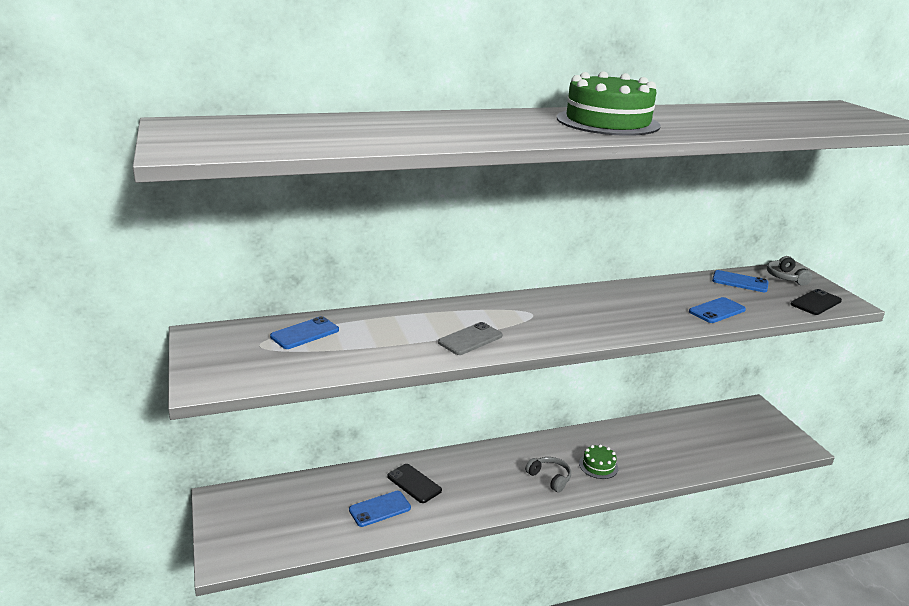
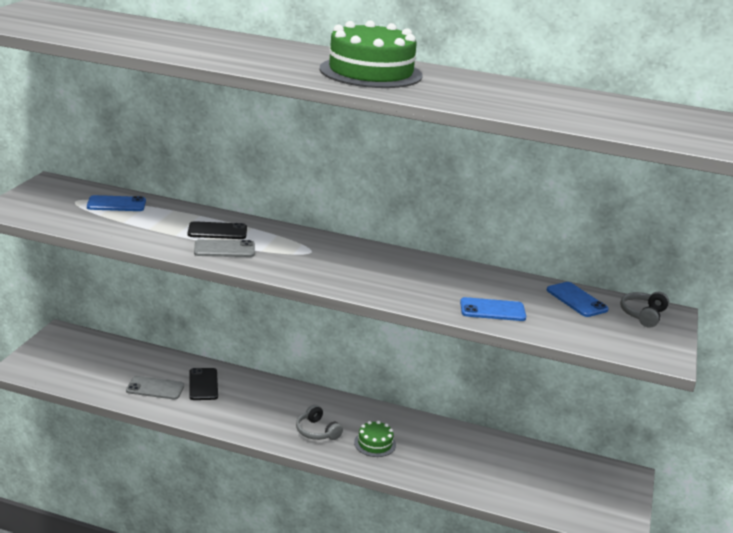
camera: 35 degrees right, 0 degrees up
blue phone [349,491,411,527] -> grey phone [126,376,184,400]
grey headphones [525,457,571,492] -> grey headphones turned 150 degrees clockwise [296,405,343,440]
black phone [791,289,842,315] -> black phone moved to [188,221,247,239]

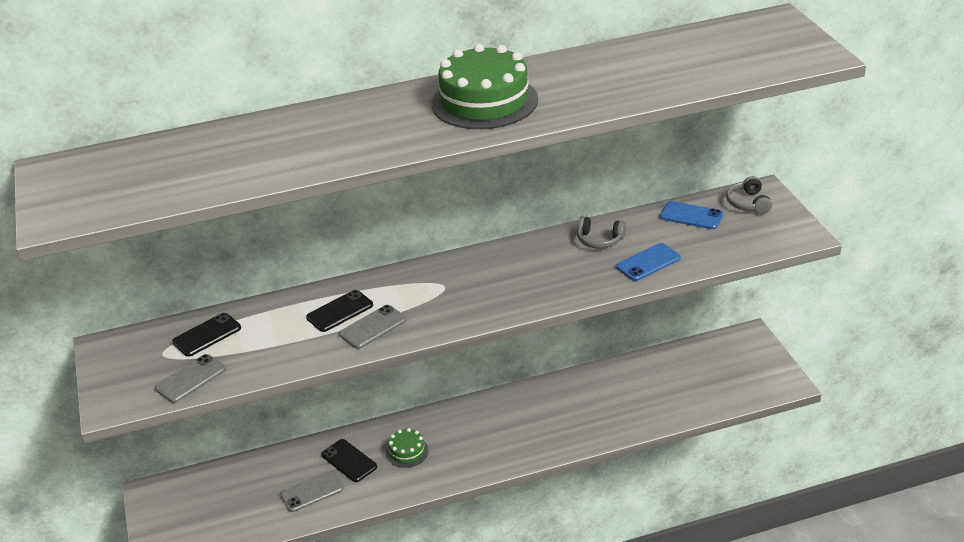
camera: 30 degrees left, 10 degrees up
blue phone [87,195,146,211] -> black phone [172,313,241,357]
grey headphones [296,405,343,440] -> grey headphones moved to [577,216,626,249]
green cake [354,421,396,457] -> green cake moved to [386,428,429,468]
none -> grey phone [155,354,226,403]

